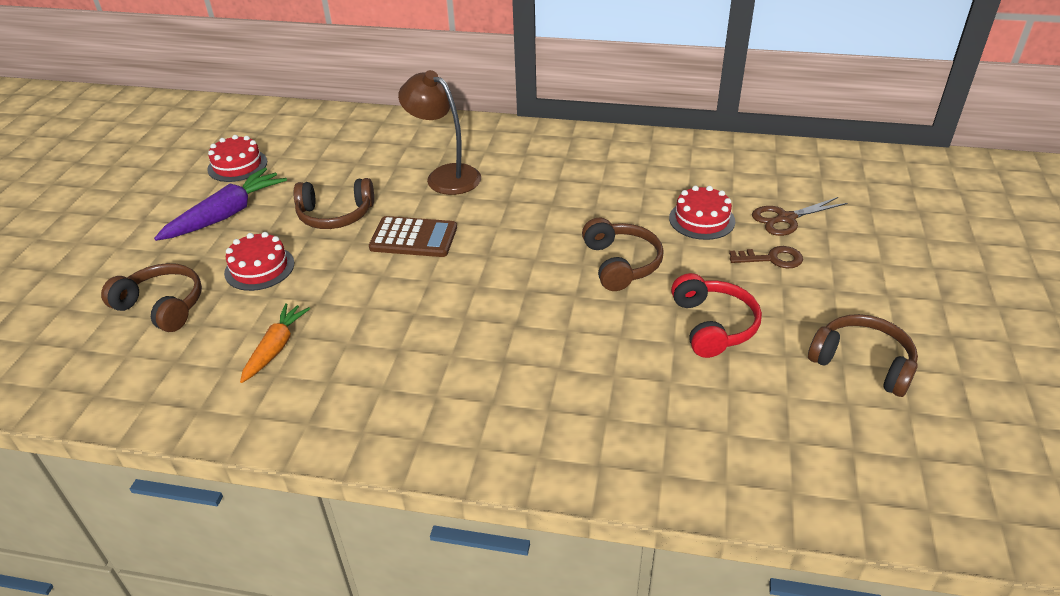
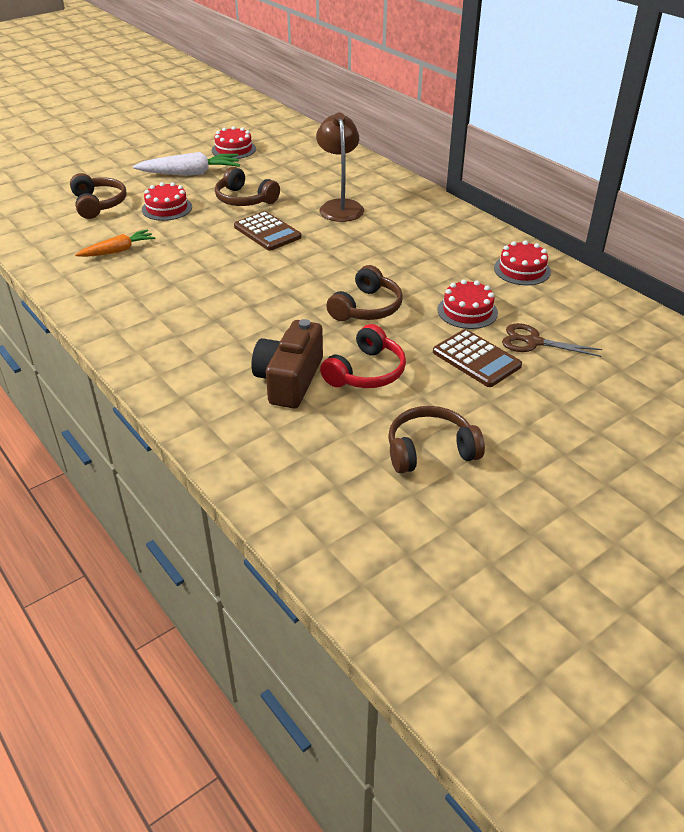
camera: 40 degrees right, 0 degrees up
purple carrot [154,167,287,241] -> white carrot [133,152,240,175]
brown key [729,246,803,268] -> brown calculator [433,329,522,387]
brown headphones [808,314,918,397] -> brown headphones turned 90 degrees counterclockwise [388,406,485,474]
none -> brown camera [251,319,323,409]
none -> red cake [494,240,551,285]

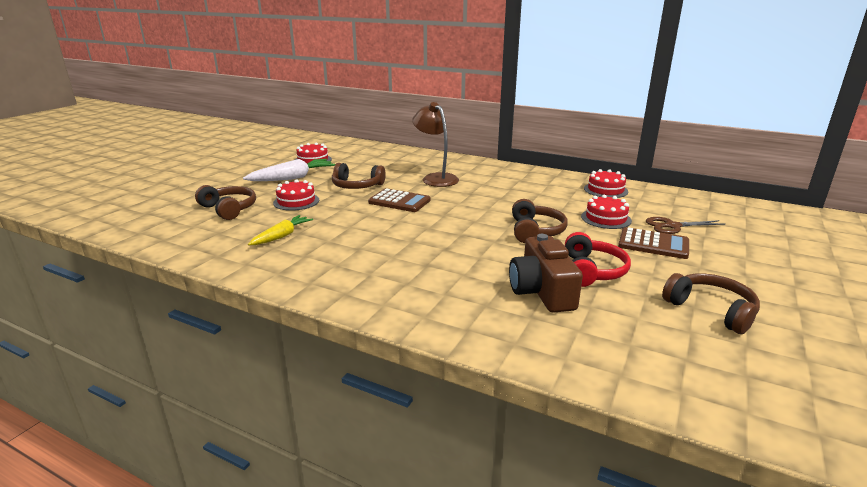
camera: 25 degrees left, 15 degrees down
orange carrot [75,229,155,257] -> yellow carrot [248,215,313,245]
brown headphones [388,406,485,474] -> brown headphones turned 90 degrees clockwise [662,273,760,334]

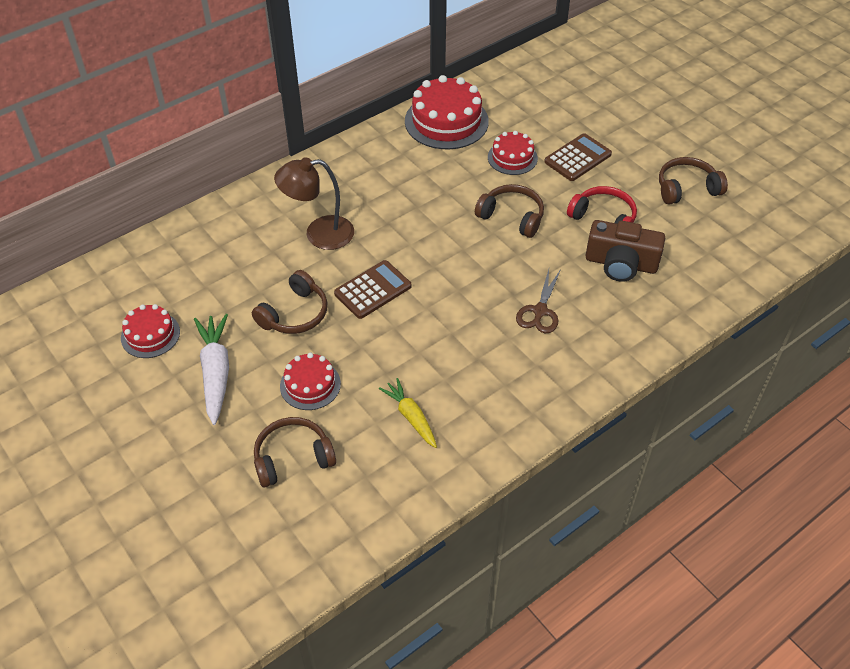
camera: 65 degrees left, 25 degrees up
red cake [584,169,628,198] -> red cake [405,75,489,149], size x1.74
brown scissors [646,217,726,234] -> brown scissors moved to [516,269,561,333]

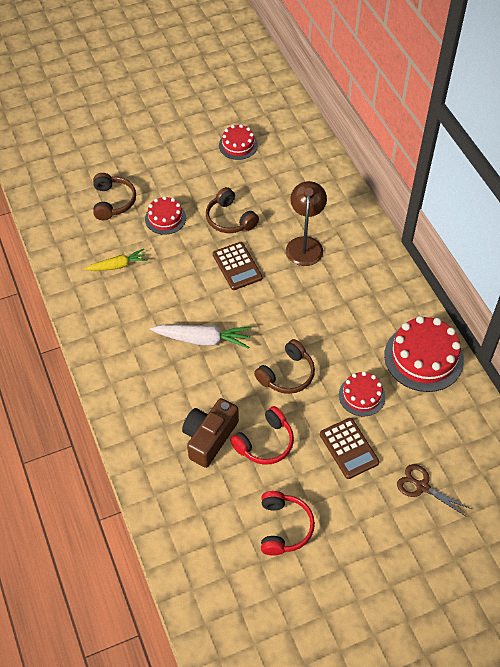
camera: 105 degrees right, 5 degrees up
white carrot [194,314,229,425] -> white carrot moved to [150,325,252,349]
brown scissors [516,269,561,333] -> brown scissors moved to [397,464,471,517]
brown headphones [659,157,728,205] -> red headphones [261,491,315,556]

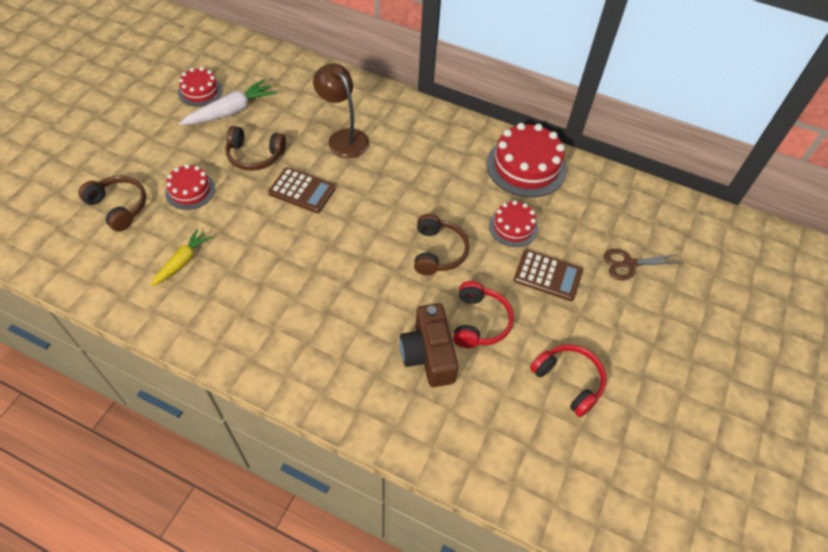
camera: 45 degrees left, 0 degrees up
white carrot [150,325,252,349] -> white carrot moved to [179,79,277,125]

